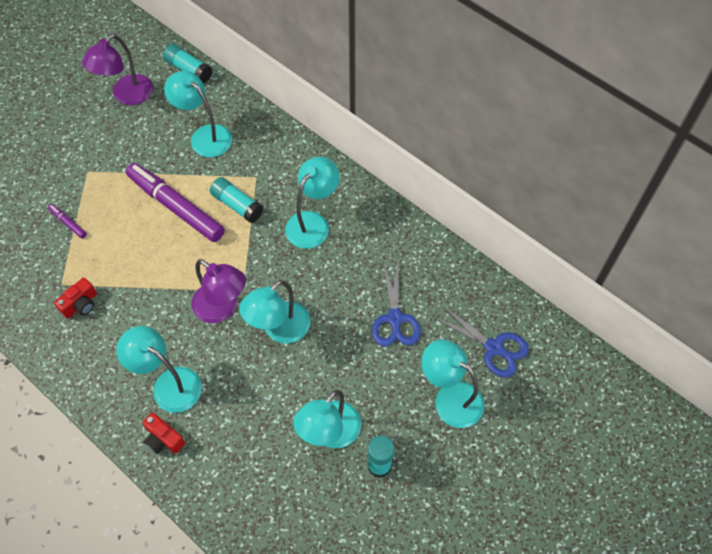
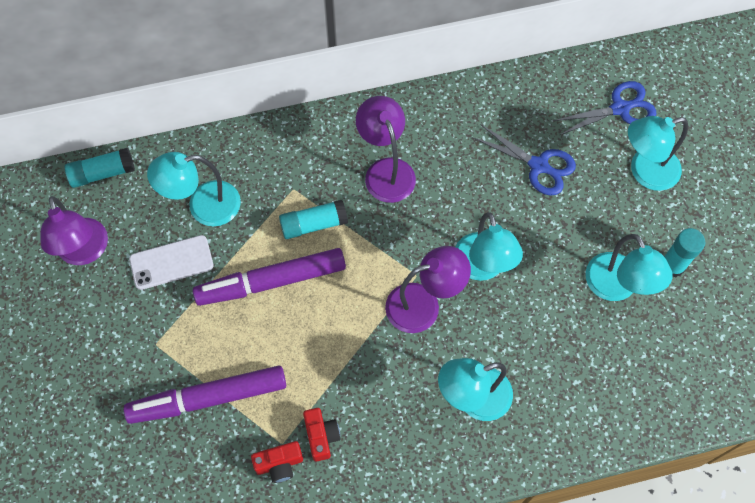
camera: 55 degrees left, 5 degrees up
purple marker [48,204,87,239] -> purple marker [124,365,286,424], size x2.38
red camera [142,413,185,454] -> red camera moved to [251,441,303,483]
turquoise lamp [285,156,340,249] -> purple lamp [356,96,416,203]
none -> white phone [129,235,214,290]

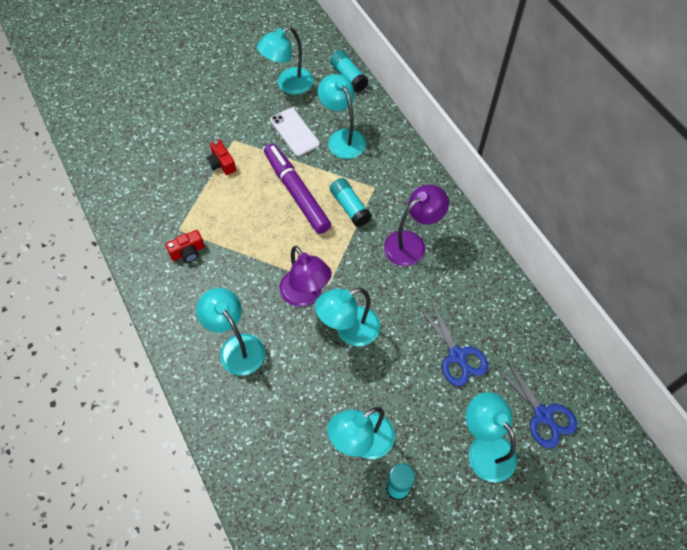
camera: 75 degrees right, 5 degrees down
purple lamp [40,196,108,265] -> turquoise lamp [257,26,314,94]
purple marker [124,365,286,424] -> none
red camera [251,441,303,483] -> red camera moved to [207,140,236,175]
blue scissors [472,125,576,196] -> blue scissors turned 45 degrees counterclockwise [419,301,489,386]

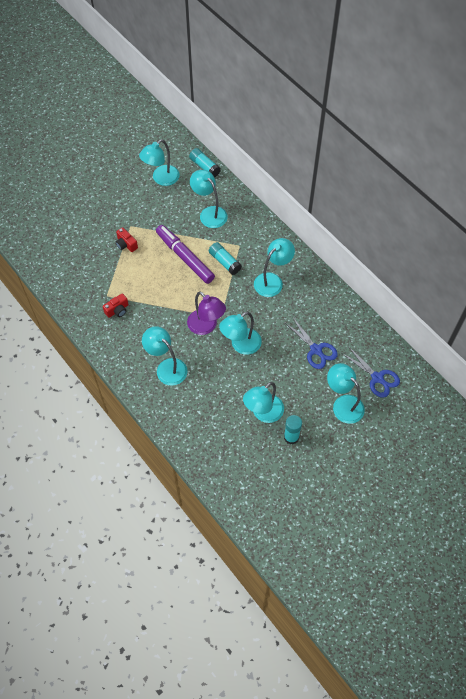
camera: 10 degrees left, 0 degrees up
white phone [270,108,320,156] -> none
purple lamp [384,185,449,266] -> turquoise lamp [254,238,295,297]

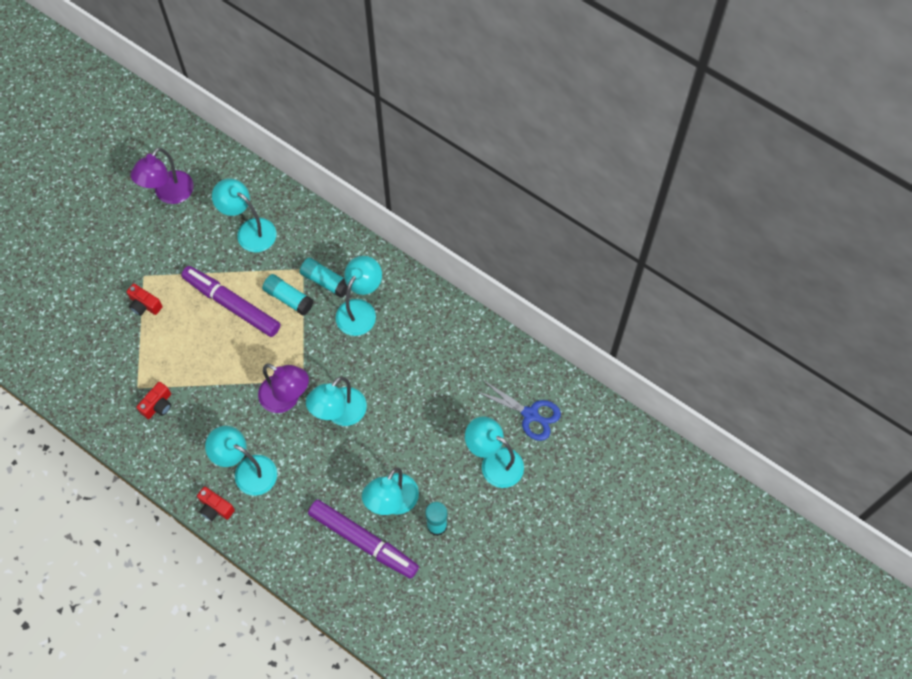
camera: 15 degrees left, 5 degrees up
turquoise lamp [139,139,180,186] -> purple lamp [130,148,194,204]
turquoise glue stick [189,148,221,177] -> turquoise glue stick moved to [300,258,348,298]
blue scissors [286,318,338,369] -> none
none -> red camera [197,487,235,521]
none -> purple marker [308,500,419,579]

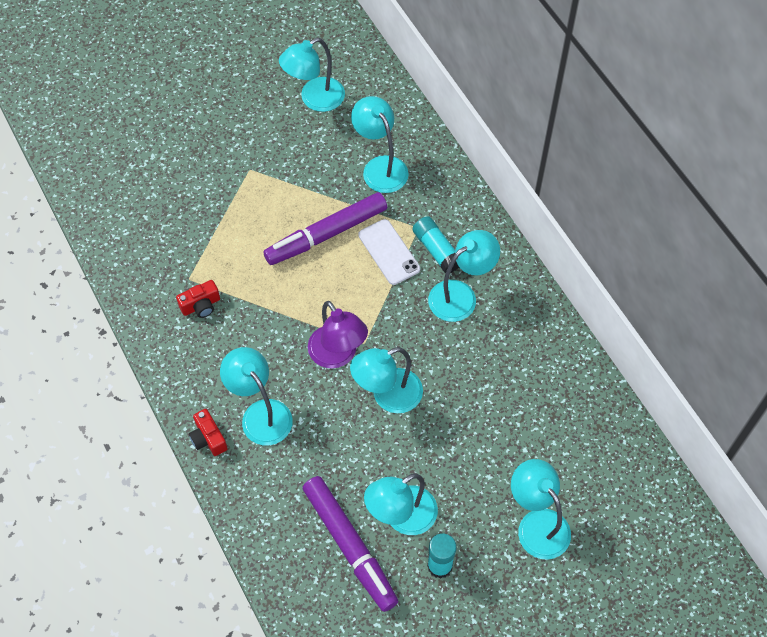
camera: 25 degrees right, 5 degrees down
red camera [127,284,163,316] -> none
purple lamp [130,148,194,204] -> turquoise lamp [279,38,345,112]
purple marker [181,266,280,337] -> purple marker turned 90 degrees counterclockwise [263,192,387,265]
turquoise glue stick [262,274,314,316] -> white phone [358,219,420,285]
blue scissors [475,380,561,441] -> none

